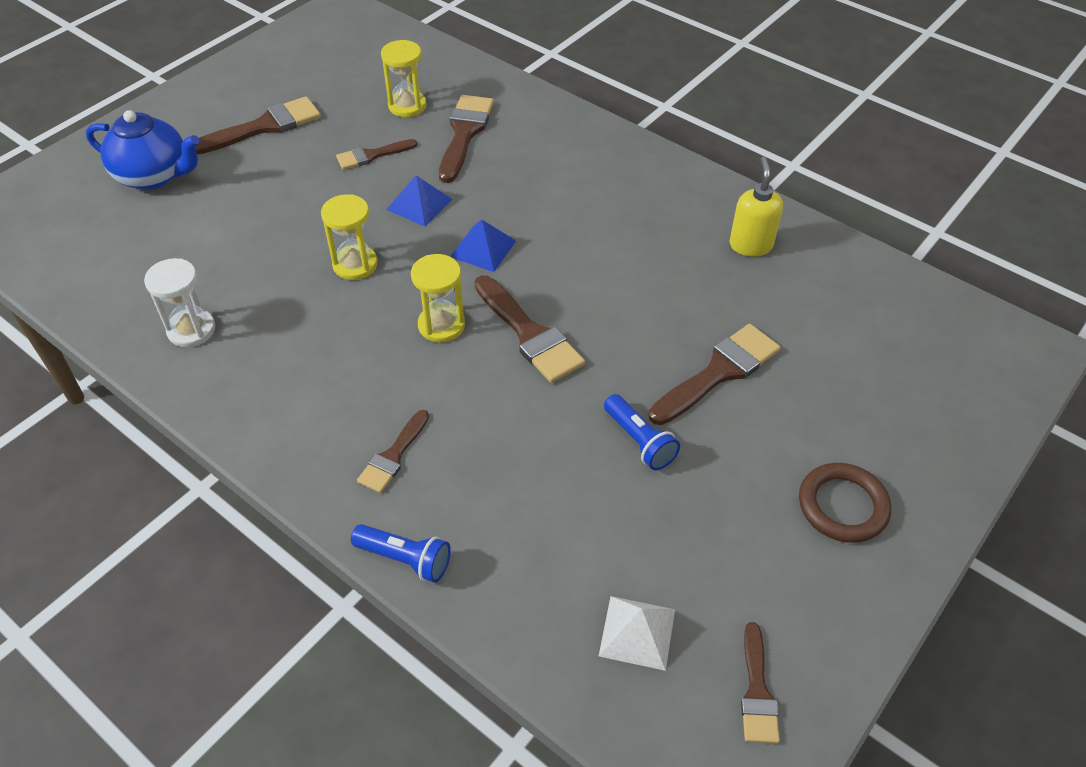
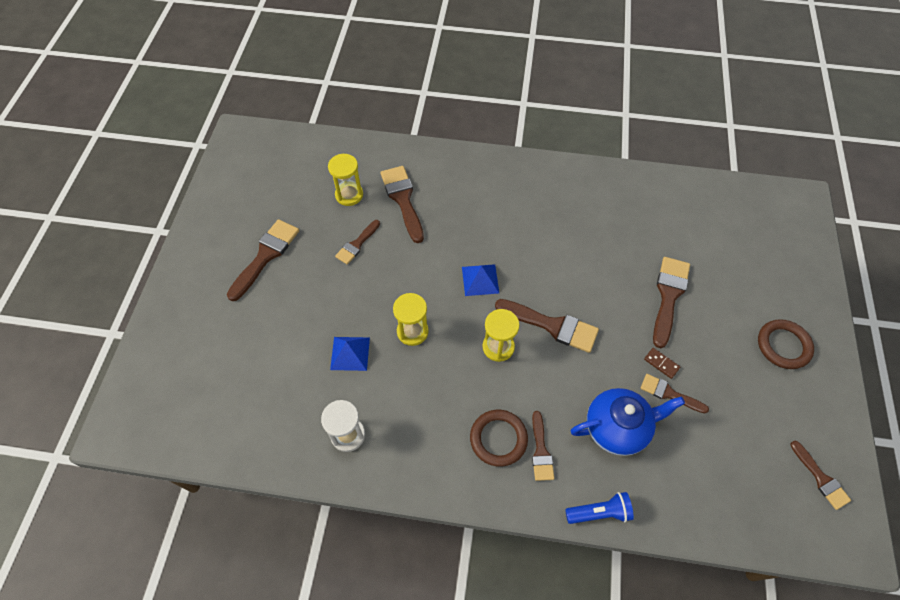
camera: 30 degrees left, 10 degrees up
blue teapot [86,110,199,190] -> blue teapot moved to [571,388,685,456]
blue pyramid [386,175,453,227] -> blue pyramid moved to [330,337,370,371]
white pyramid [599,596,675,671] -> none
blue flashlight [604,394,680,470] -> brown domino [644,348,680,379]
yellow soap dispenser [730,157,783,257] -> none
none -> brown ring [470,410,528,467]
none -> brown brush [641,374,709,413]

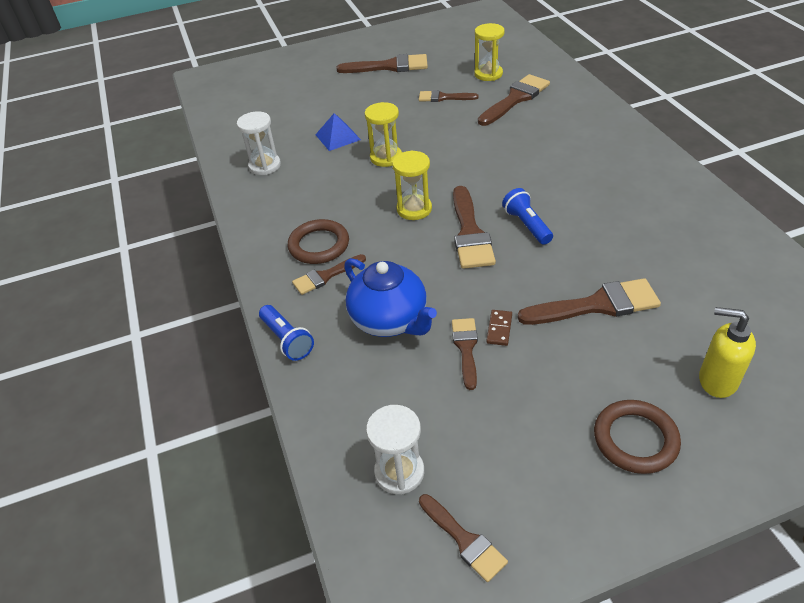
camera: 65 degrees right, 15 degrees down
blue pyramid [462,264,499,296] -> none
brown brush [791,440,851,510] -> brown brush turned 75 degrees counterclockwise [419,494,508,582]
none -> white hourglass [366,405,424,494]
none -> blue flashlight [502,188,553,245]
none -> yellow soap dispenser [699,307,756,398]

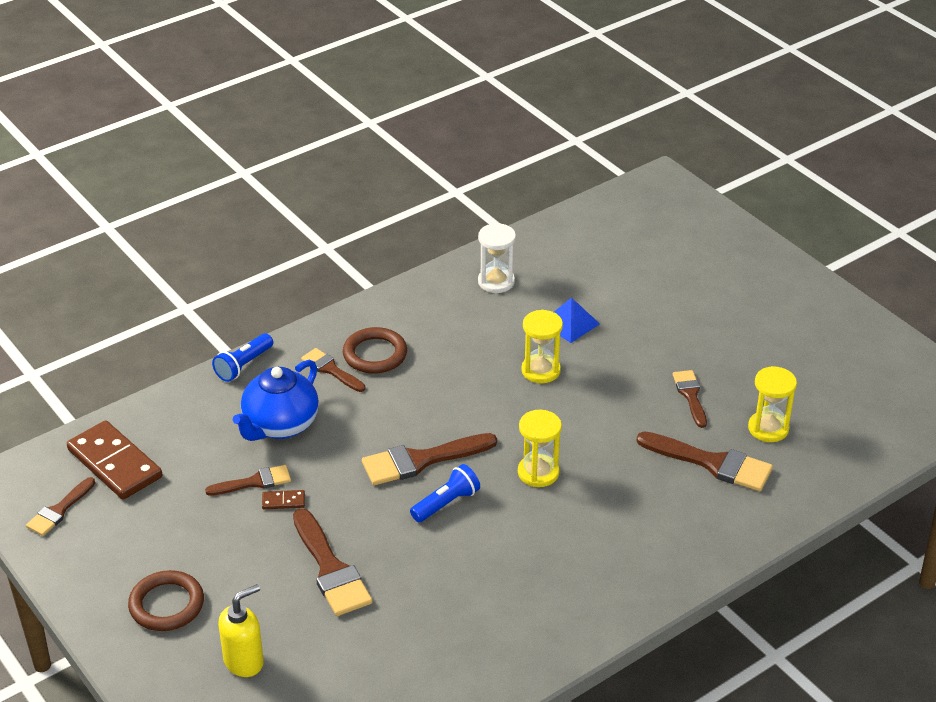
camera: 70 degrees right, 5 degrees down
brown brush [336,54,428,73] -> none
white hourglass [366,405,424,494] -> brown domino [67,420,162,500]
yellow hourglass [392,150,432,220] -> yellow hourglass moved to [518,410,562,487]
yellow soap dispenser [699,307,756,398] -> yellow soap dispenser turned 45 degrees clockwise [218,584,264,677]

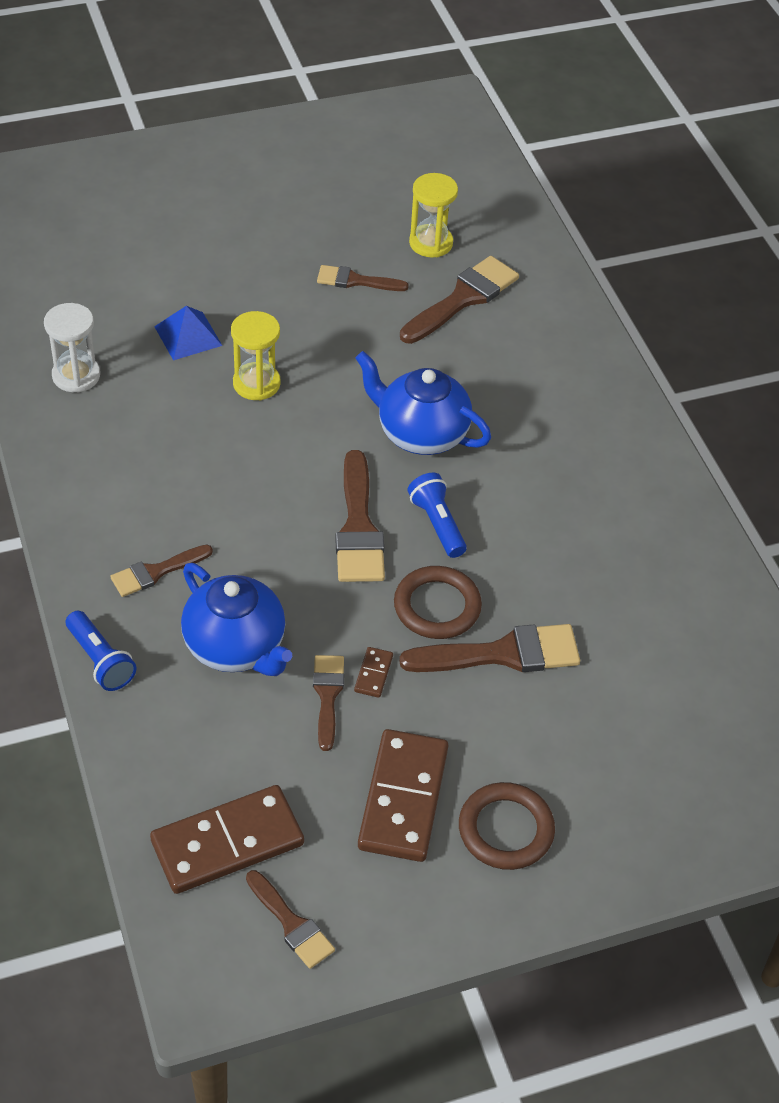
camera: 75 degrees left, 10 degrees up
yellow soap dispenser [218,584,264,677] -> none
brown ring [343,327,407,374] -> brown ring moved to [394,566,482,639]
yellow hourglass [518,410,562,487] -> blue teapot [355,351,491,455]
none -> brown domino [358,729,448,862]

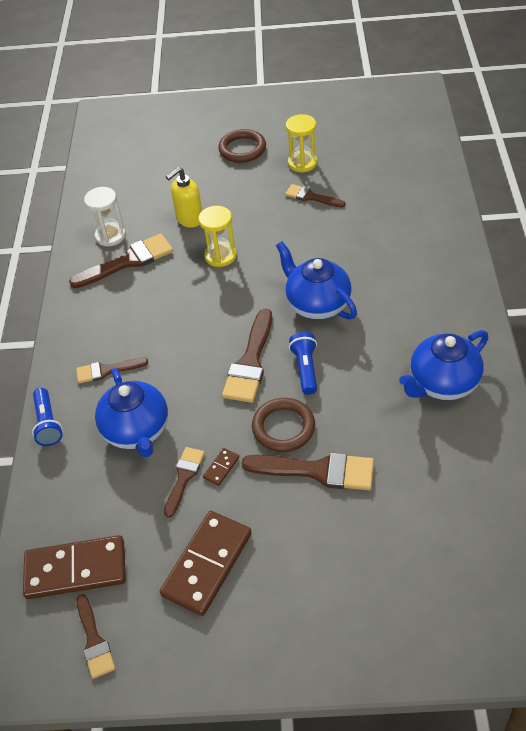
camera: 25 degrees right, 0 degrees up
blue pyramid [154,306,222,360] -> yellow soap dispenser [166,167,202,228]
brown brush [400,256,519,344] -> brown brush moved to [69,234,173,288]
yellow hourglass [409,173,458,258] -> yellow hourglass moved to [286,114,317,173]
brown ring [459,782,555,870] -> brown ring moved to [218,129,266,163]
none -> blue teapot [399,330,488,401]

